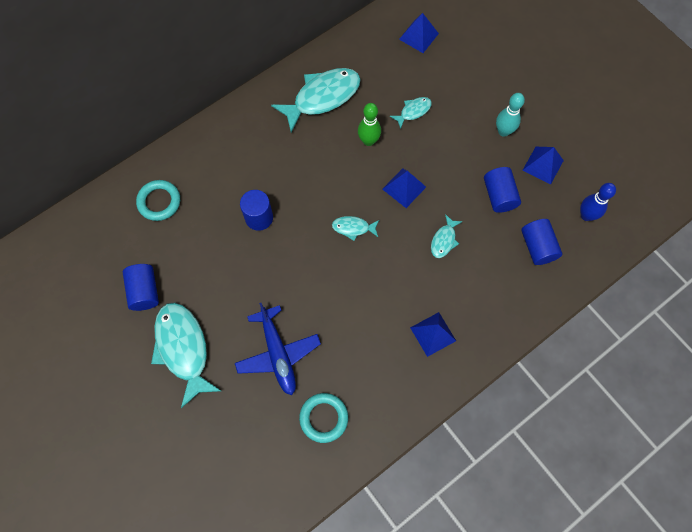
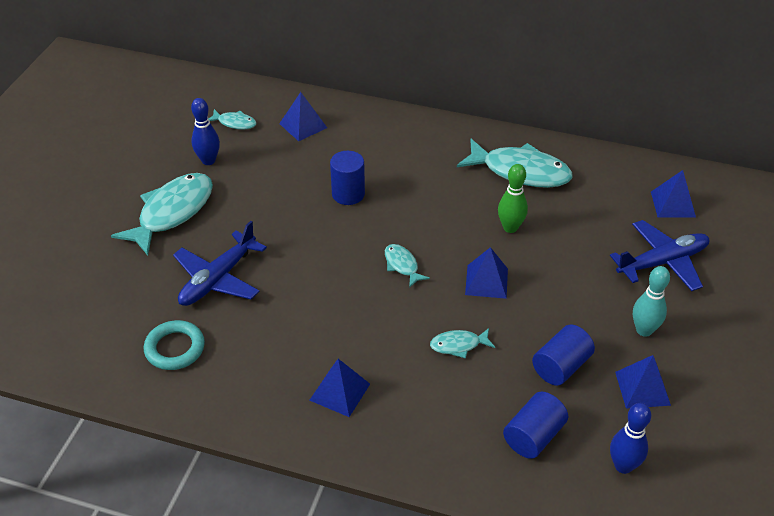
camera: 55 degrees right, 25 degrees down
blue cylinder [123,264,159,311] -> blue bowling pin [191,98,220,165]
turquoise ring [136,180,180,221] -> blue pyramid [279,92,327,141]
turquoise fish [390,97,432,129] -> turquoise fish moved to [208,109,256,130]
none -> blue plane [610,220,710,291]

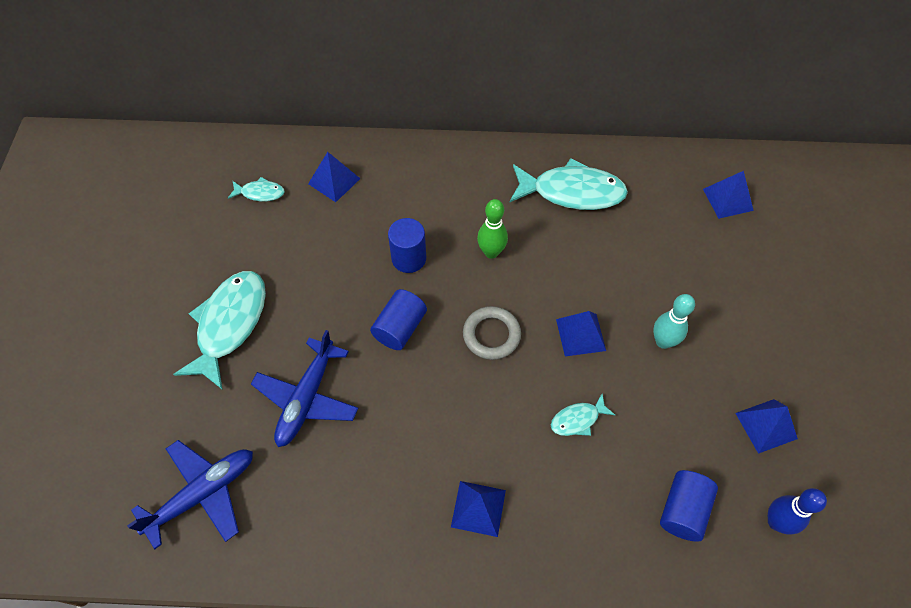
camera: 15 degrees left, 15 degrees up
turquoise ring [144,320,205,370] -> none
blue bowling pin [191,98,220,165] -> none
turquoise fish [385,244,430,288] -> grey ring [463,306,521,360]
green bowling pin [498,164,528,233] -> green bowling pin moved to [477,199,508,259]
blue cylinder [532,325,595,386] -> blue cylinder moved to [370,289,427,350]
blue plane [610,220,710,291] -> blue plane moved to [127,440,253,549]
turquoise bowling pin [633,266,670,337] -> turquoise bowling pin moved to [653,294,695,349]

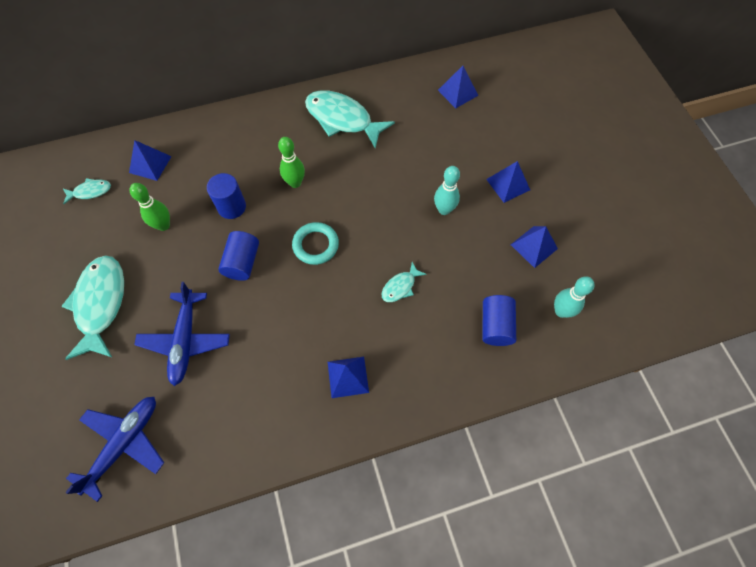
camera: 20 degrees left, 5 degrees up
grey ring [463,306,521,360] -> turquoise ring [292,222,339,265]
turquoise fish [510,158,628,210] -> turquoise fish turned 135 degrees counterclockwise [305,90,395,149]
blue pyramid [556,311,606,357] -> blue pyramid moved to [486,161,530,203]
blue bowling pin [768,488,827,535] -> turquoise bowling pin [554,276,595,318]
none -> green bowling pin [130,183,170,231]

